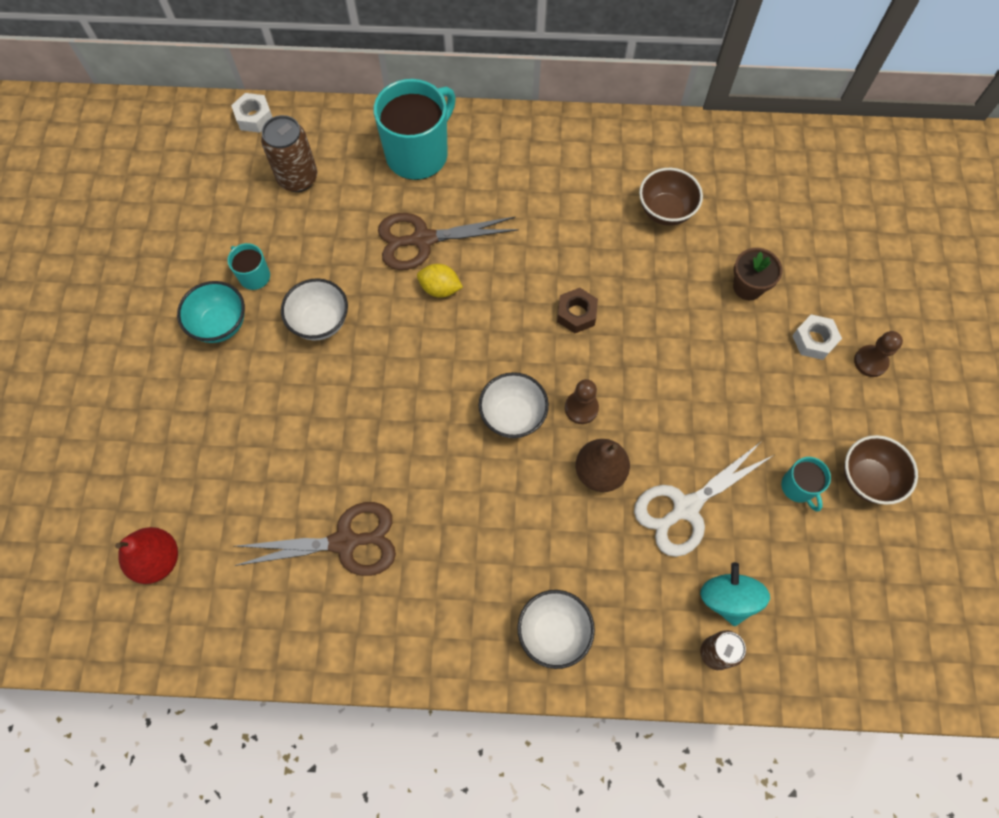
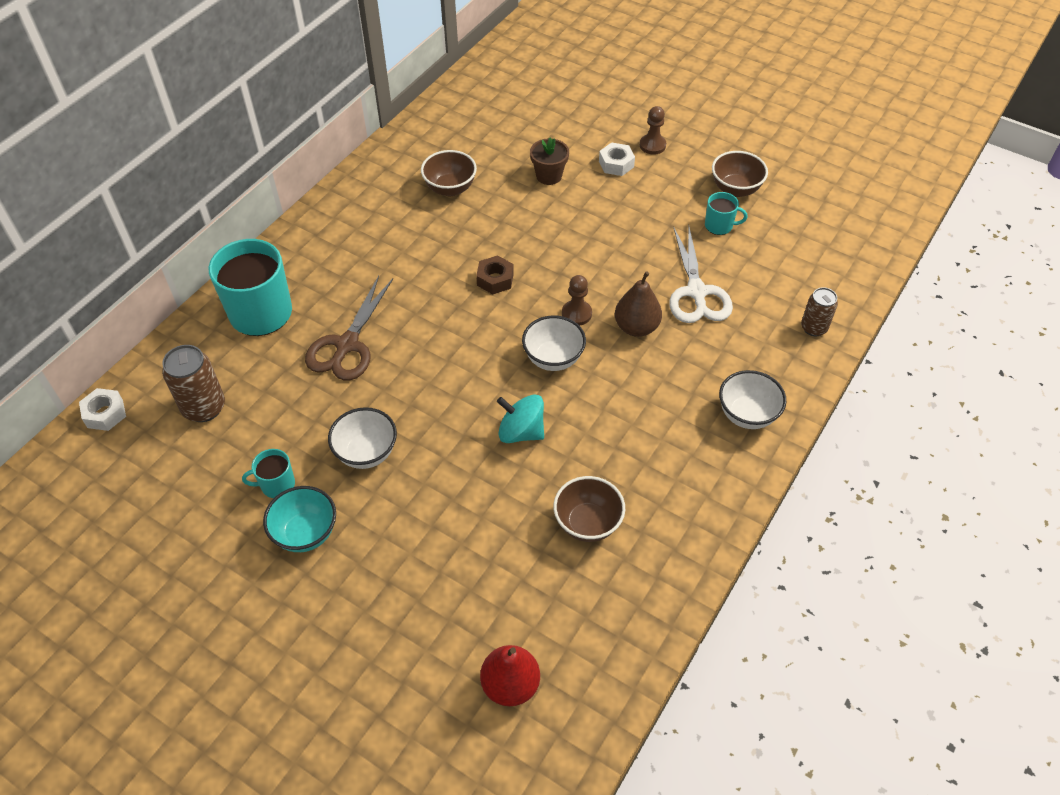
camera: 60 degrees left, 15 degrees down
brown scissors [234,502,396,576] -> brown bowl [553,476,625,542]
yellow lemon [417,264,463,298] -> none
turquoise spinning top [700,562,770,626] -> turquoise spinning top moved to [497,395,544,443]

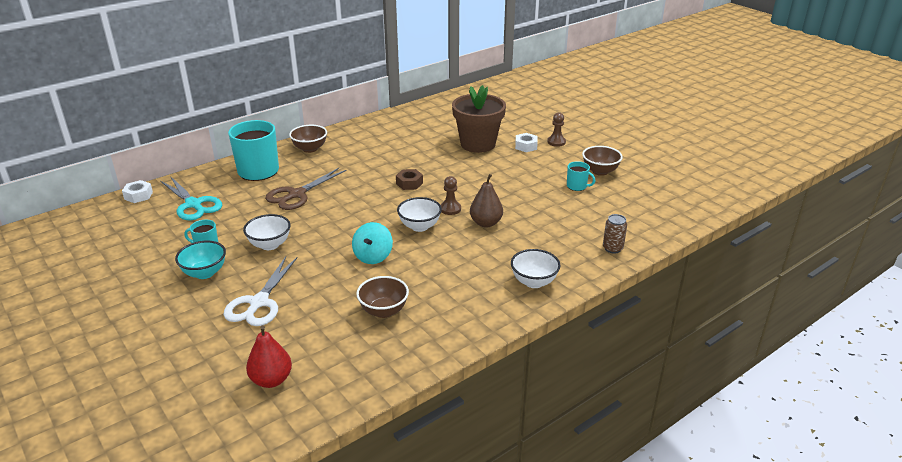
camera: 20 degrees right, 20 degrees down
brown can [162,345,225,422] -> turquoise scissors [160,176,222,220]
brown bowl [421,150,477,196] -> brown bowl moved to [289,125,327,153]
turquoise spinning top [497,395,544,443] -> turquoise spinning top turned 120 degrees counterclockwise [352,222,393,264]
brown flower pot [530,137,569,185] -> brown flower pot [452,85,506,153], size x2.01
white scissors [669,226,733,323] -> white scissors moved to [223,257,298,326]

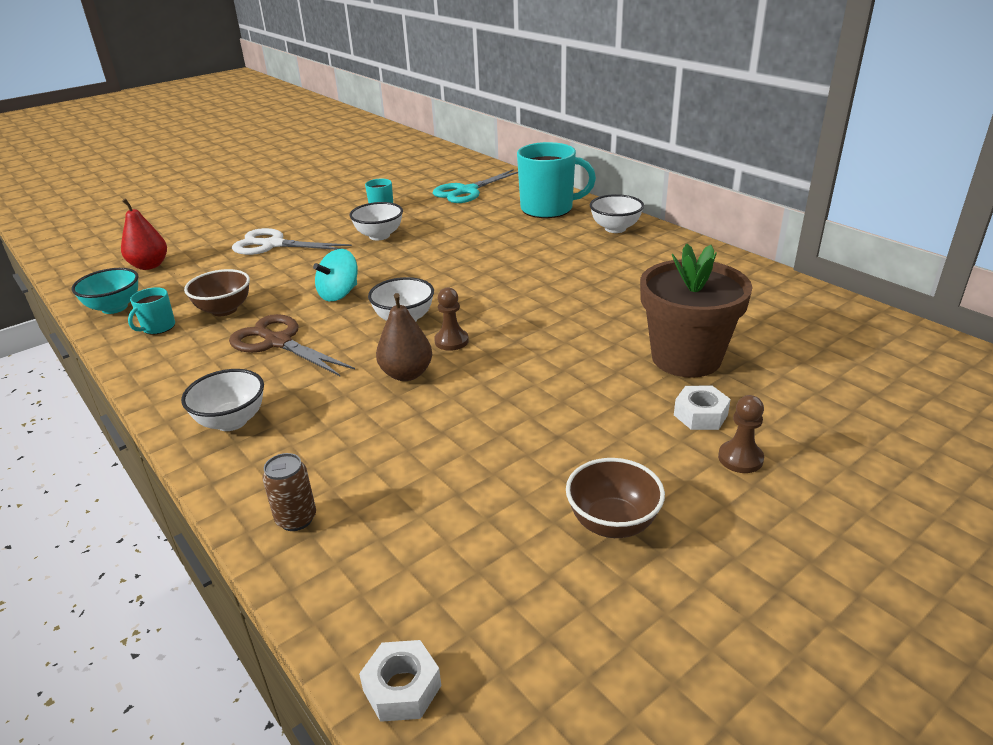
camera: 90 degrees right, 0 degrees up
white nut [122,180,153,203] -> white nut moved to [359,640,442,722]
turquoise bowl [175,241,226,279] -> turquoise bowl moved to [72,268,139,314]
brown scissors [265,168,346,210] -> brown scissors moved to [229,314,355,377]
brown bowl [289,125,327,153] -> white bowl [590,194,644,233]
turquoise spinning top [352,222,393,264] -> turquoise spinning top turned 60 degrees counterclockwise [313,249,357,301]
brown nut [396,169,423,190] -> none
turquoise mug [567,161,595,191] -> turquoise mug moved to [128,287,175,335]

